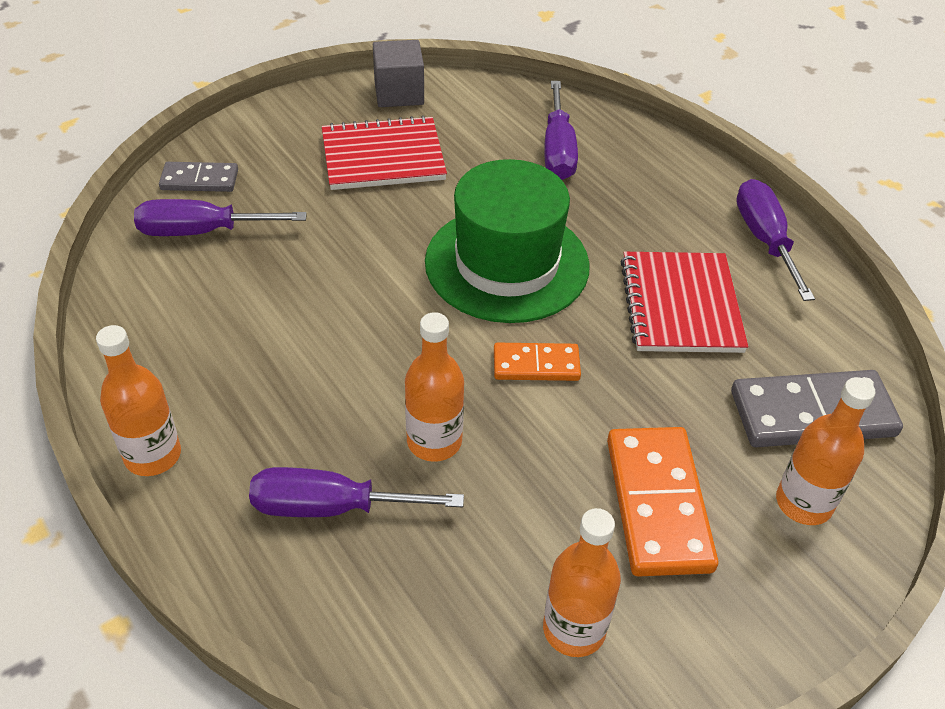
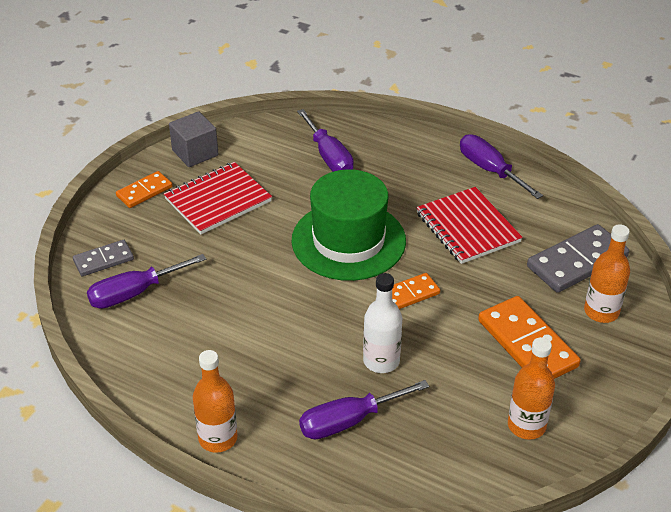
camera: 25 degrees left, 5 degrees down
orange bottle [405,312,464,462] -> white bottle [363,273,402,373]
none -> orange domino [116,171,172,208]

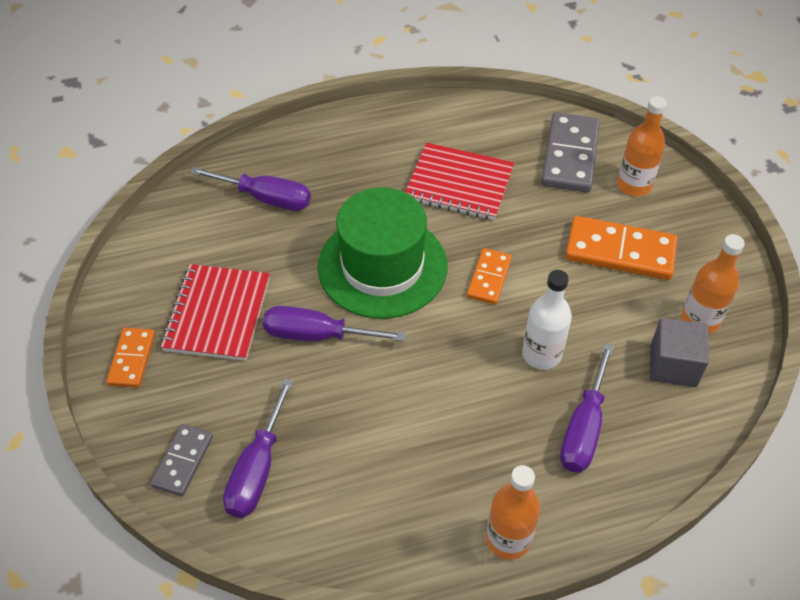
camera: 45 degrees left, 10 degrees up
grey cube [169,111,219,167] -> grey cube moved to [650,318,709,387]
purple screwdriver [460,134,543,199] -> purple screwdriver moved to [263,306,406,341]

